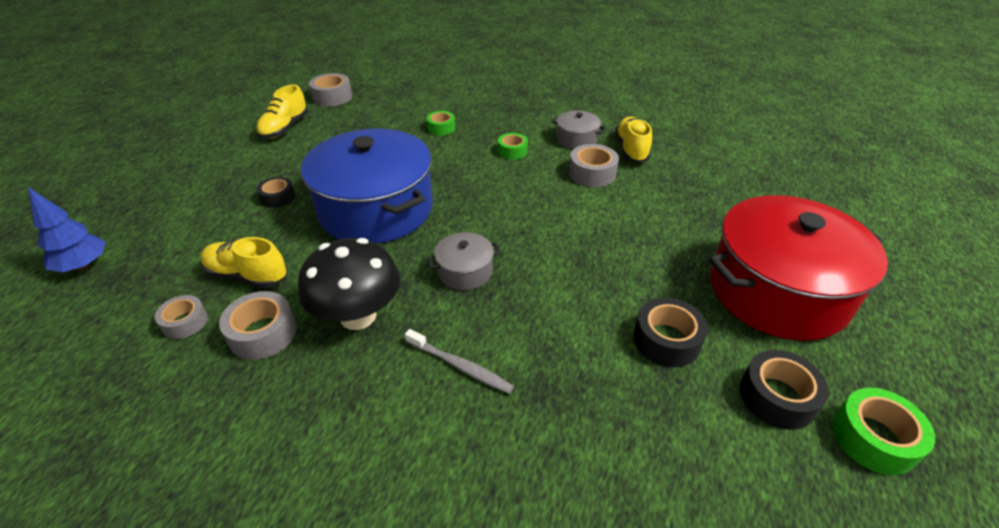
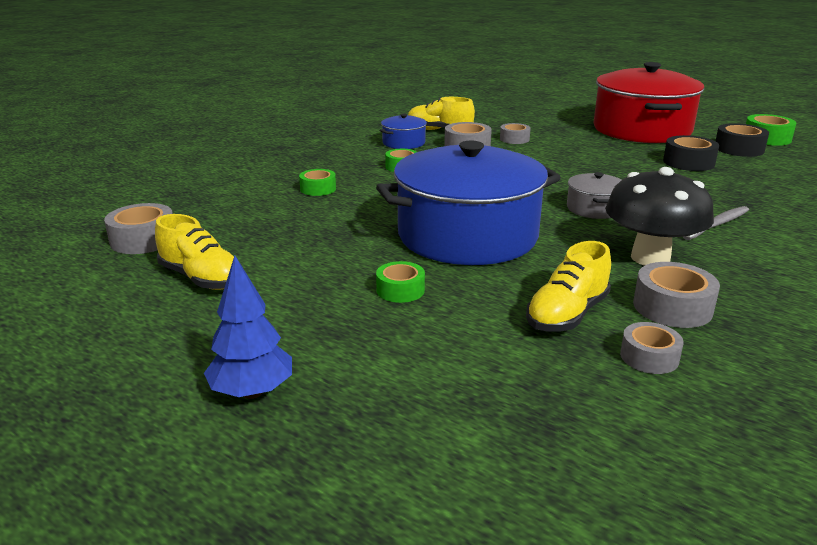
camera: 70 degrees left, 15 degrees down
blue tree [28,187,106,272] -> blue tree moved to [204,255,292,399]
black tape [257,177,295,208] -> green tape [376,261,425,303]
grey pot [552,111,606,149] -> blue pot [379,113,427,149]
none -> grey tape [500,123,531,144]

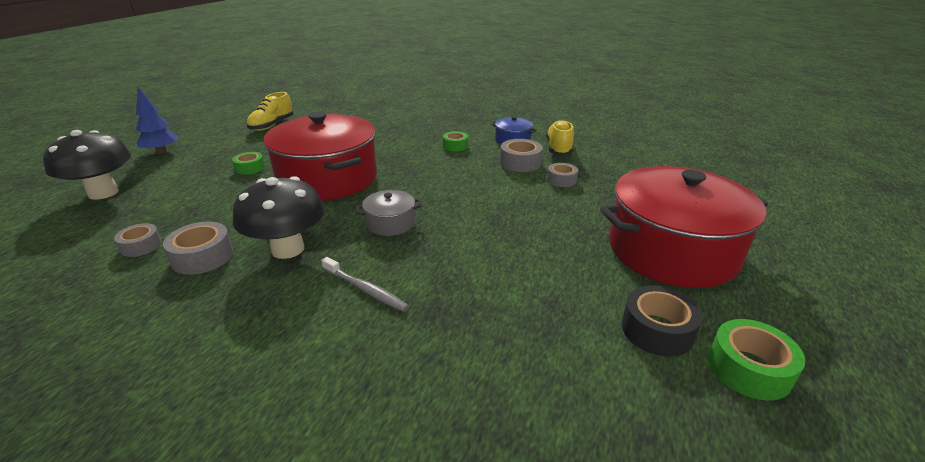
camera: 75 degrees right, 5 degrees up
grey tape [104,203,173,254] -> none
green tape [299,169,336,196] -> none
blue pot [376,141,561,265] -> red pot [264,112,377,201]
yellow shoe [526,241,611,331] -> none
black tape [663,135,719,171] -> none
none -> black mushroom [43,130,131,200]

